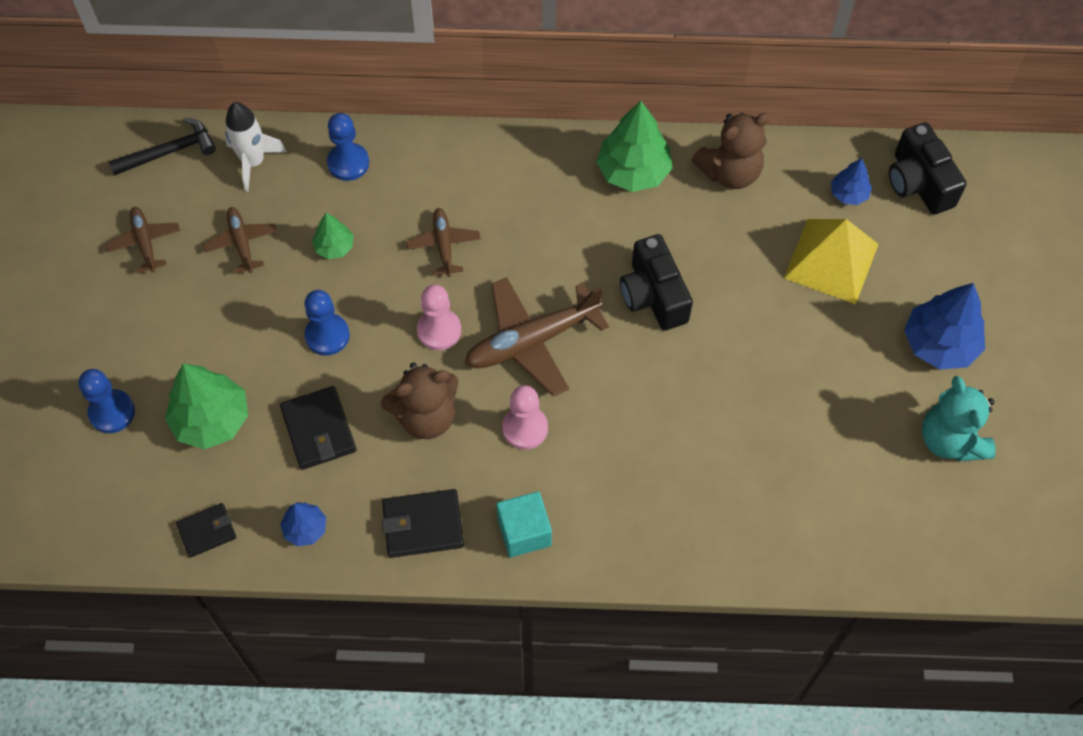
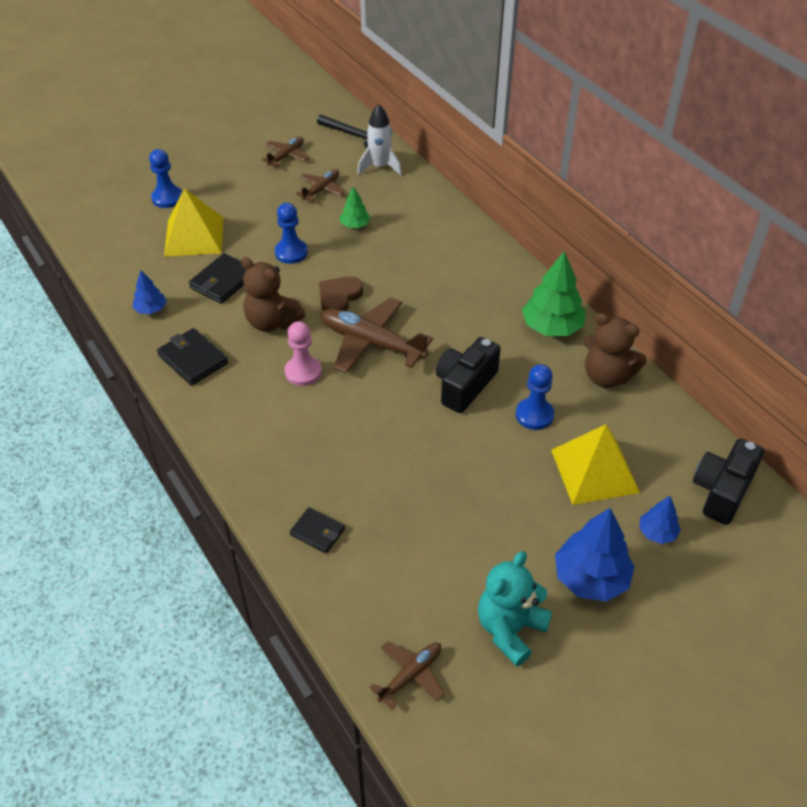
camera: 55 degrees right, 15 degrees down
green tree [165,363,248,449] -> yellow pyramid [164,188,223,257]
black wallet [176,503,236,558] -> black wallet moved to [290,507,345,554]
blue pawn [327,113,369,181] -> blue pawn moved to [516,364,554,430]
brown plane [406,208,481,277] -> brown plane moved to [370,641,444,710]
pink pawn [417,285,461,350] -> brown heart [319,276,363,311]
turquoise cube [496,491,552,557] -> none
blue tree [831,158,872,205] -> blue tree moved to [639,496,681,544]

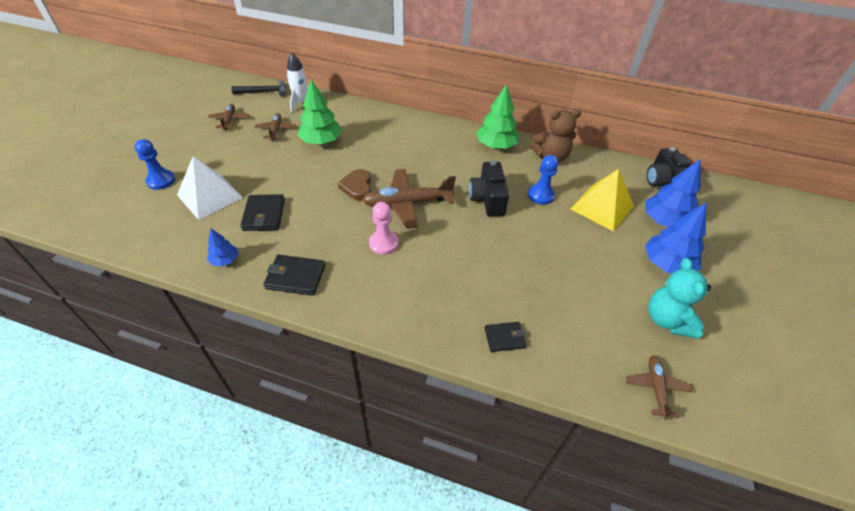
camera: 40 degrees left, 0 degrees up
yellow pyramid [164,188,223,257] -> white pyramid [177,156,243,220]
brown teddy bear [241,257,305,332] -> none
blue pawn [275,203,308,264] -> none
green tree [340,186,370,228] -> green tree [298,79,342,144], size x1.86
blue tree [639,496,681,544] -> blue tree [645,160,701,227], size x1.86

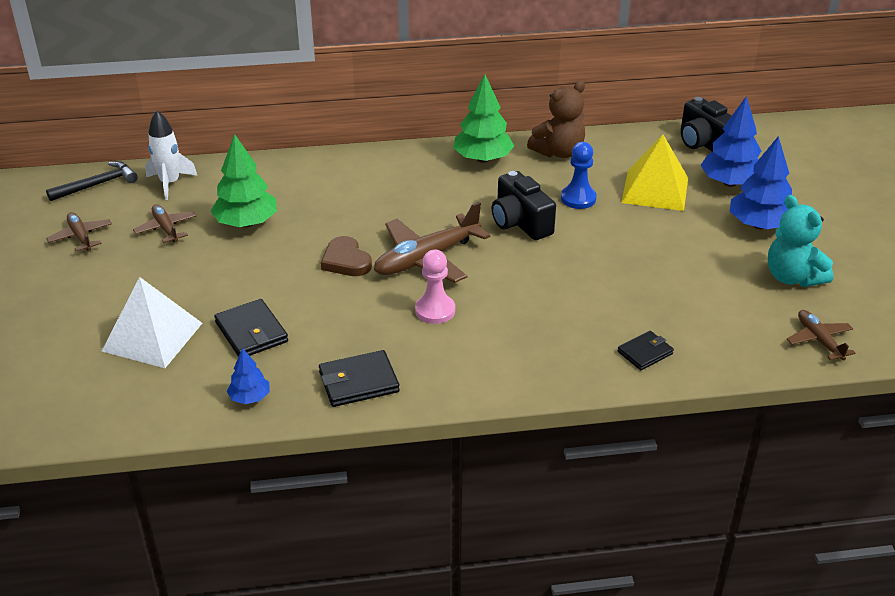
camera: 25 degrees left, 10 degrees down
blue pawn [135,139,175,190] -> none

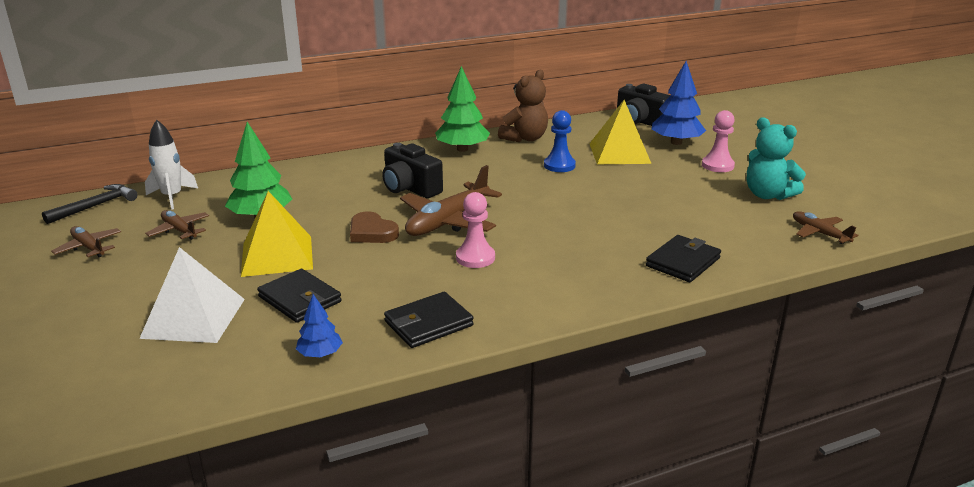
camera: 15 degrees left, 10 degrees down
black camera [492,171,556,240] -> black camera moved to [382,143,443,198]
black wallet [618,331,674,370] -> black wallet [646,235,721,282], size x1.52
blue tree [730,136,792,229] -> pink pawn [702,110,735,172]
none -> yellow pyramid [241,191,313,277]

